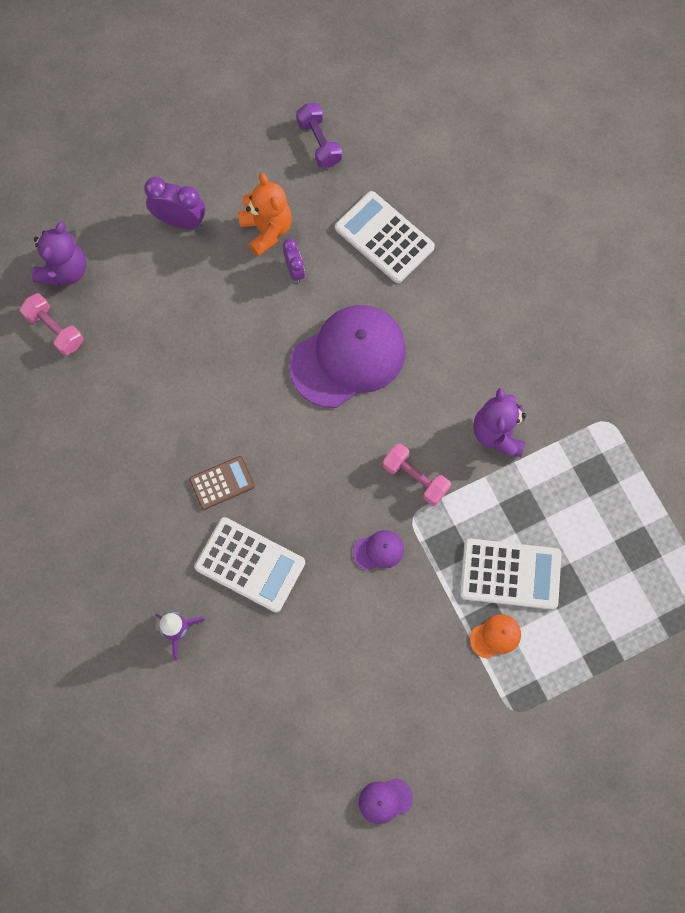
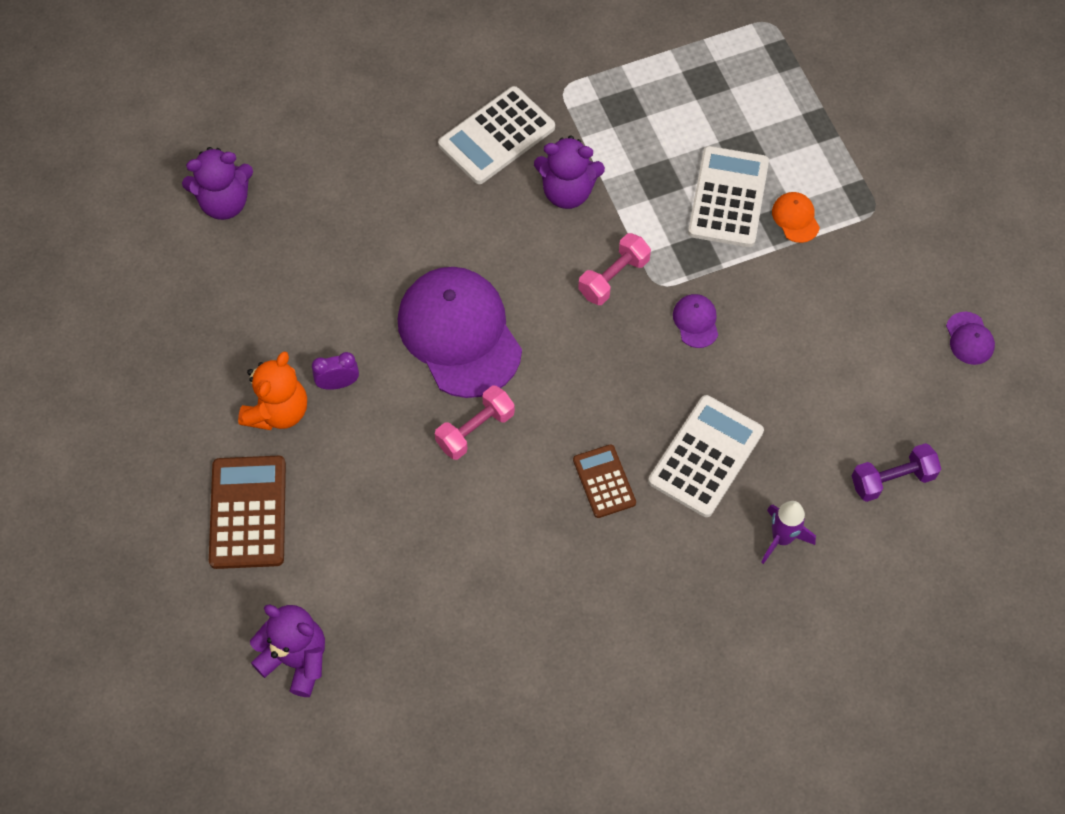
camera: 85 degrees left, 10 degrees down
pink dumbbell [20,293,83,355] -> pink dumbbell moved to [435,386,515,460]
purple clock [144,177,206,229] -> brown calculator [209,456,286,569]
orange teddy bear [238,173,292,256] -> orange teddy bear turned 135 degrees clockwise [238,351,307,430]
purple dumbbell [296,103,342,168] -> purple dumbbell moved to [852,443,941,502]
white calculator [335,191,435,283] -> white calculator moved to [438,86,555,184]
none -> purple teddy bear [182,147,253,220]

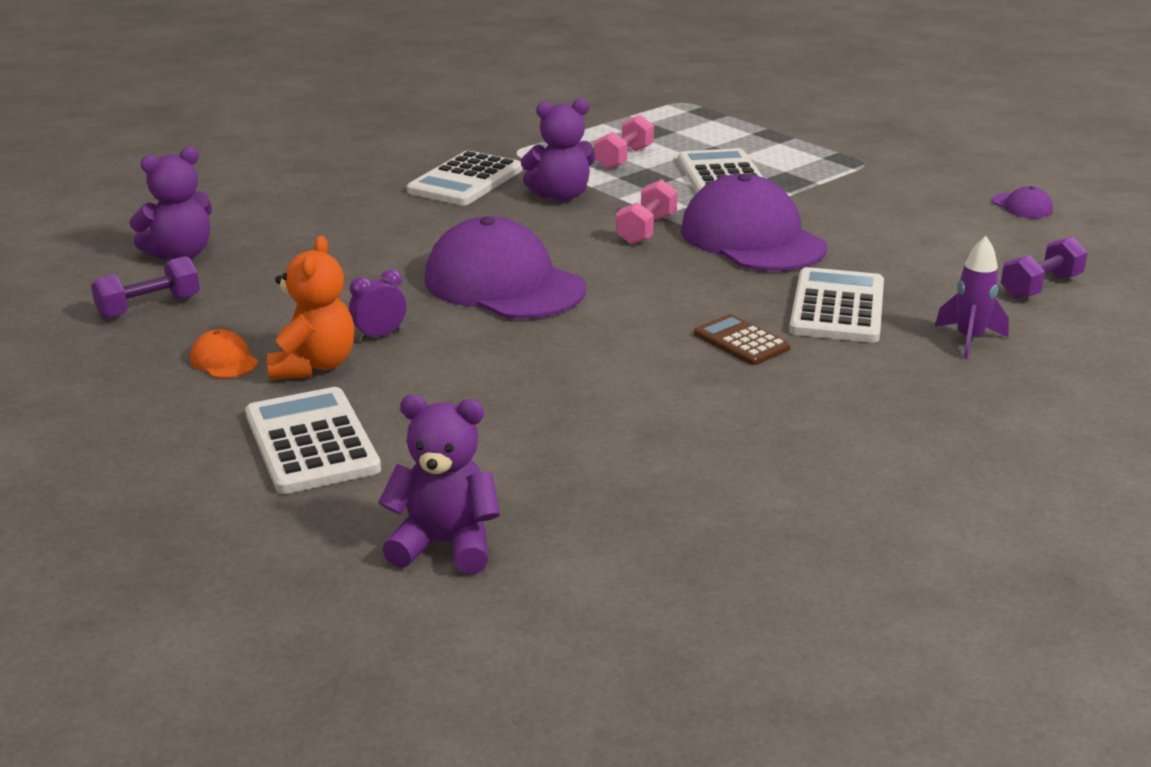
camera: 20 degrees left, 35 degrees down
brown calculator [209,456,286,569] -> white calculator [245,387,381,494]
pink dumbbell [435,386,515,460] -> pink dumbbell moved to [594,115,654,169]
purple cap [673,294,718,348] -> purple cap [681,174,827,271], size x2.47
orange cap [772,192,820,243] -> orange cap moved to [190,329,258,378]
none -> purple dumbbell [91,256,200,319]

